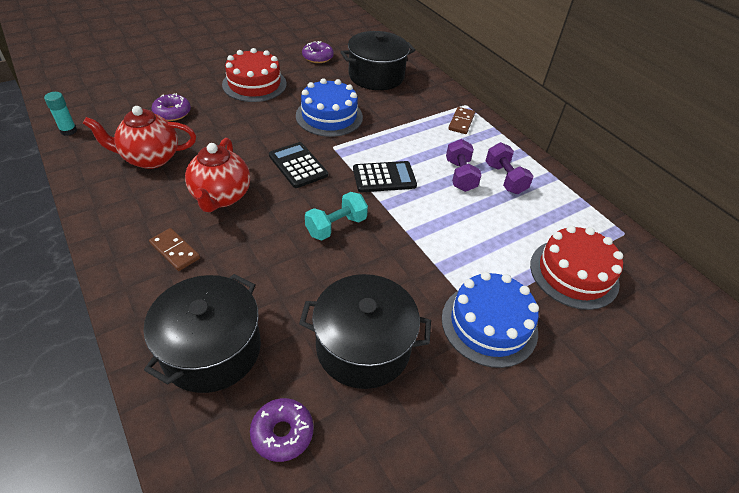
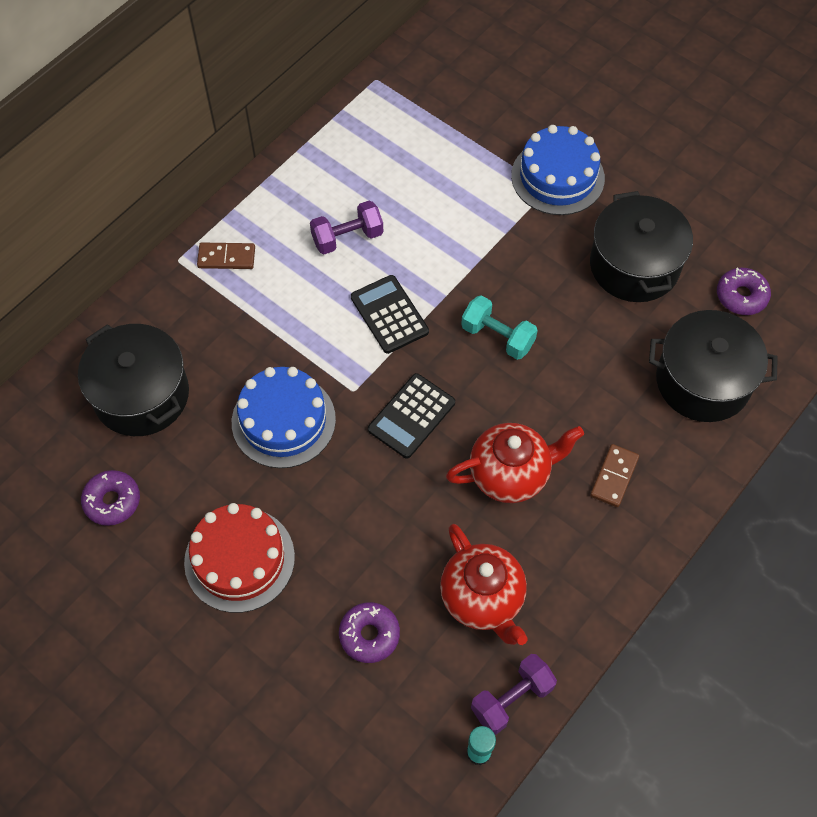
camera: 105 degrees left, 15 degrees up
purple dumbbell [485,142,533,194] -> purple dumbbell moved to [471,654,557,735]
red cake [530,225,623,310] -> none

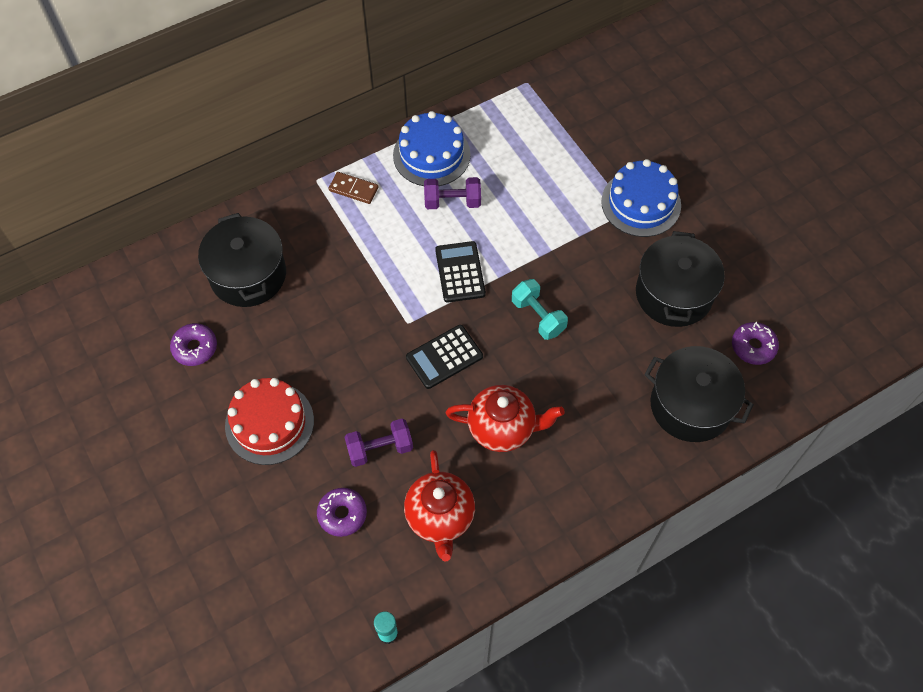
camera: 20 degrees right, 0 degrees up
blue cake [232,367,336,468] -> blue cake moved to [393,111,471,186]
purple dumbbell [471,654,557,735] -> purple dumbbell moved to [344,419,413,467]
brown domino [590,444,639,507] -> none

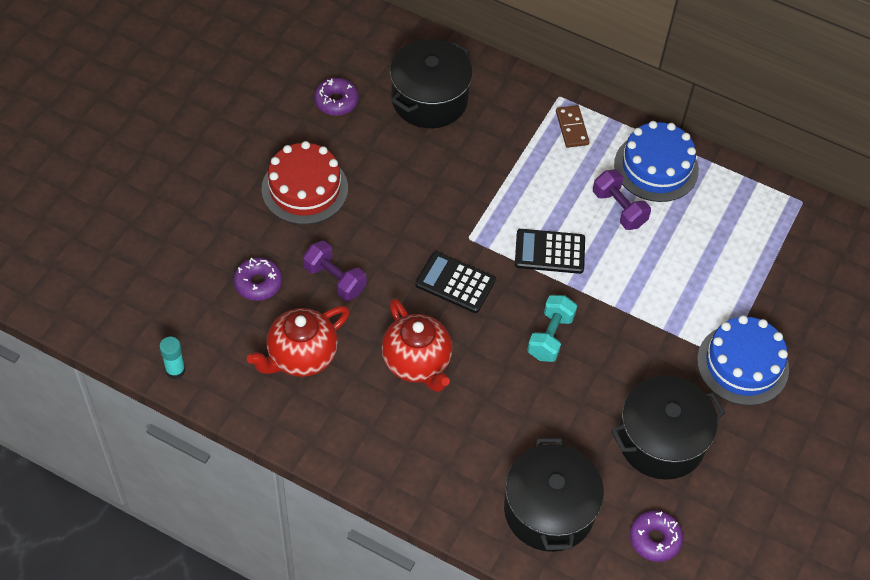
camera: 55 degrees right, 5 degrees down
black calculator [435,241,486,303] -> black calculator turned 135 degrees counterclockwise [515,229,585,274]

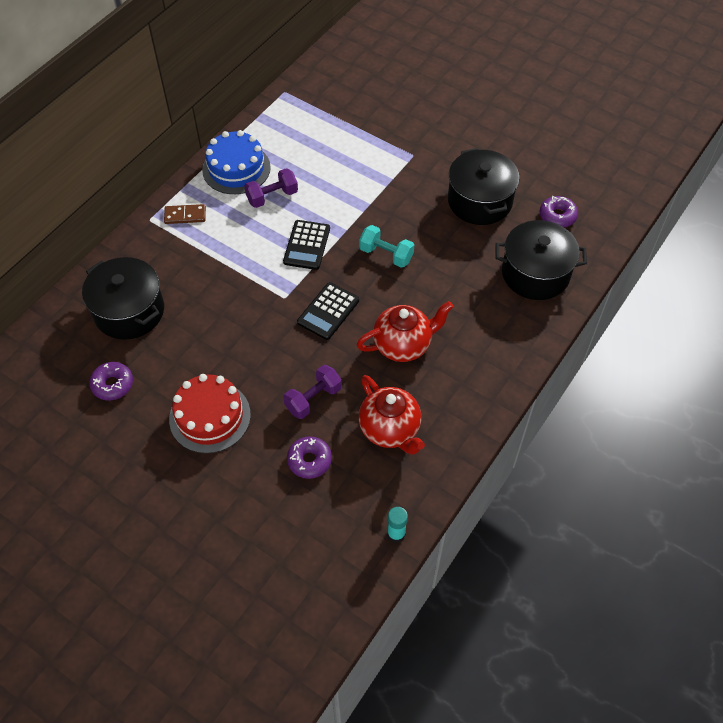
camera: 80 degrees left, 0 degrees up
blue cake [697,315,789,406] -> none

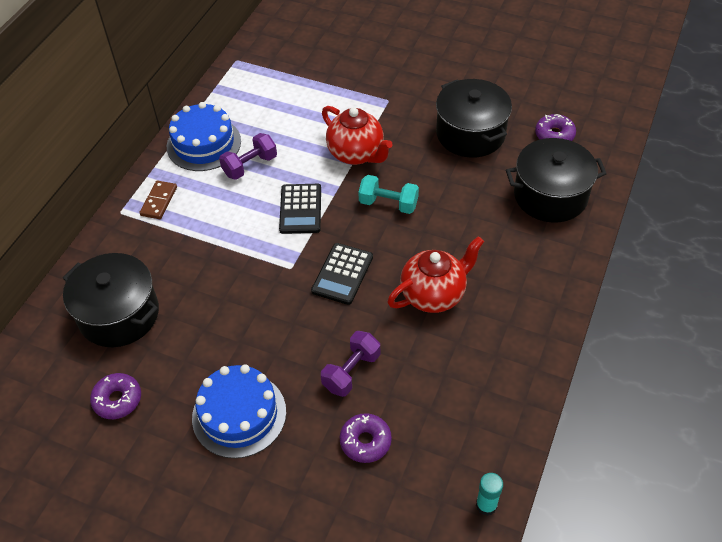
camera: 10 degrees left, 5 degrees down
brown domino [164,204,206,224] -> brown domino turned 60 degrees counterclockwise [140,180,177,219]
red cake [169,374,251,454] -> blue cake [192,364,286,459]
red teapot [359,375,425,455] -> red teapot moved to [322,106,393,165]

